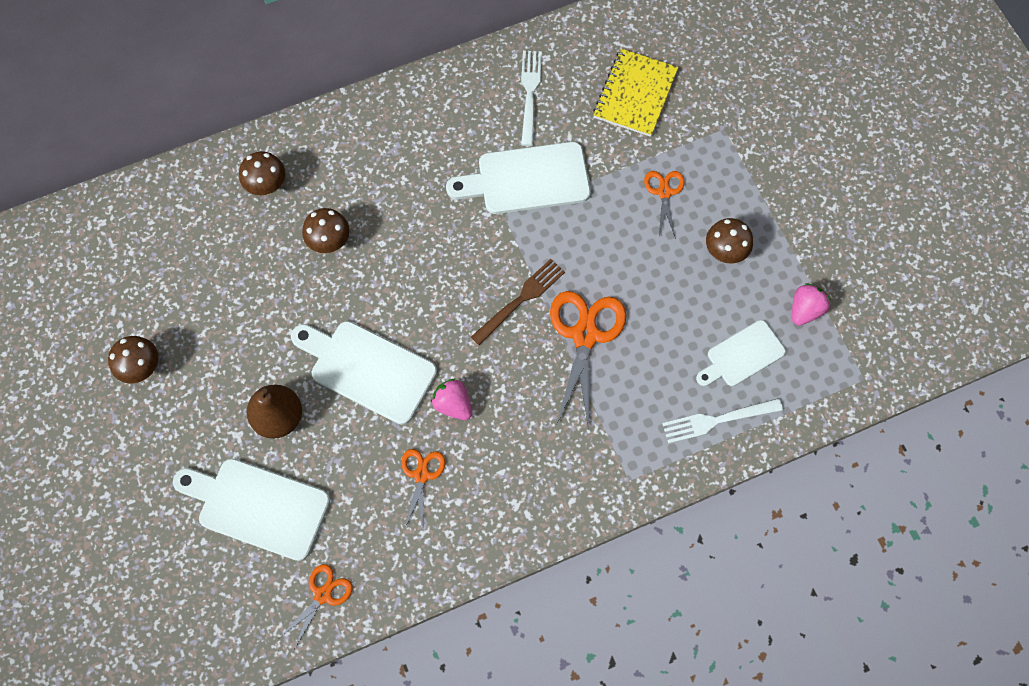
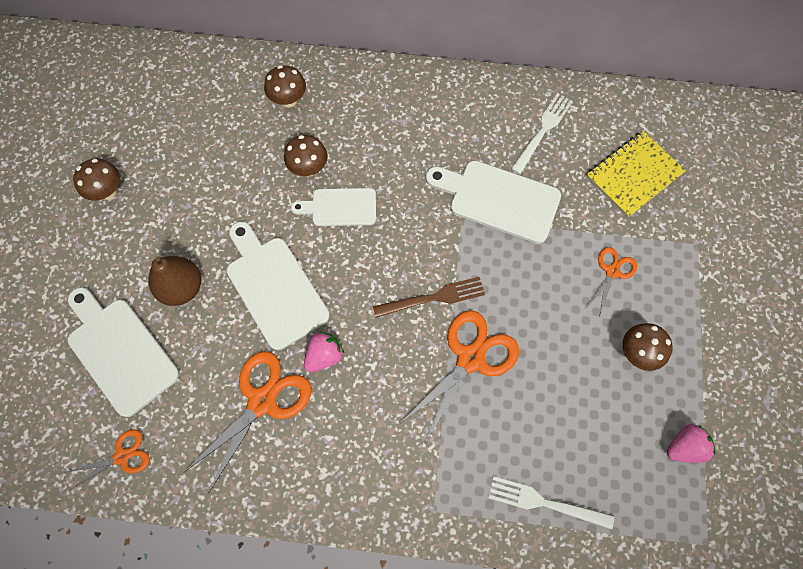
camera: 30 degrees right, 0 degrees up
orange scissors [401,449,445,530] -> orange scissors [183,351,311,492], size x1.81
pink strawberry [431,378,472,420] -> pink strawberry turned 60 degrees clockwise [304,332,344,372]
white cutting board [696,320,786,386] -> white cutting board moved to [291,188,376,226]

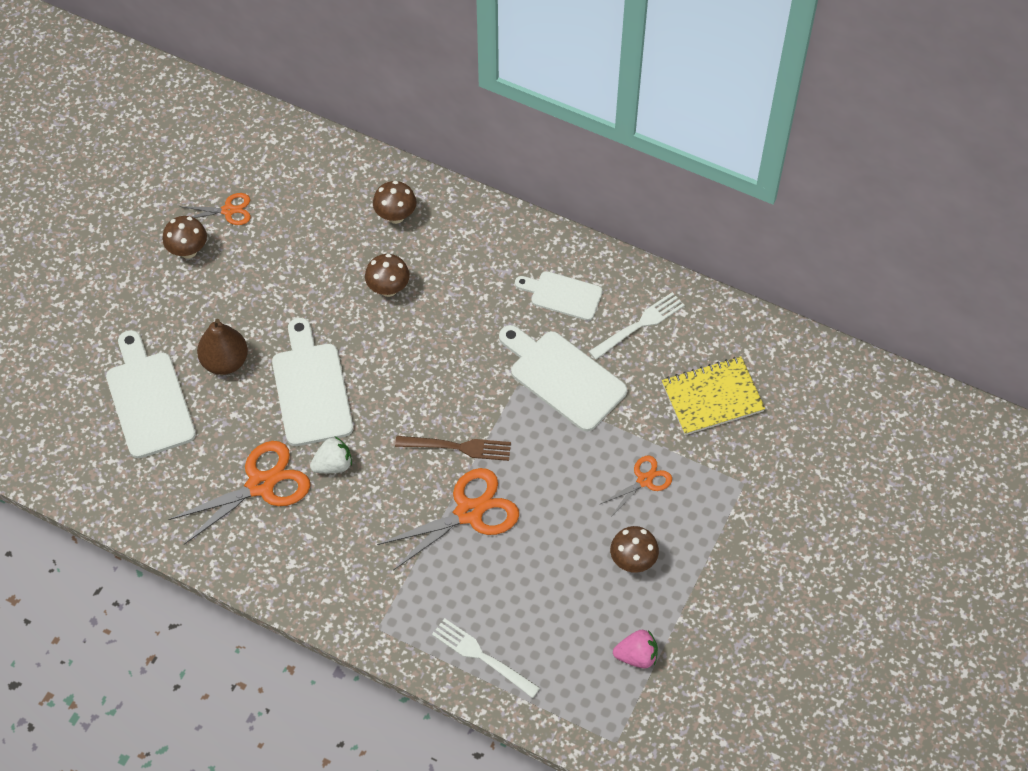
camera: 20 degrees right, 10 degrees down
orange scissors [67,429,150,490] -> orange scissors moved to [179,193,251,225]
white cutting board [291,188,376,226] -> white cutting board moved to [515,271,603,321]
pink strawberry [304,332,344,372] -> white strawberry [310,437,352,473]

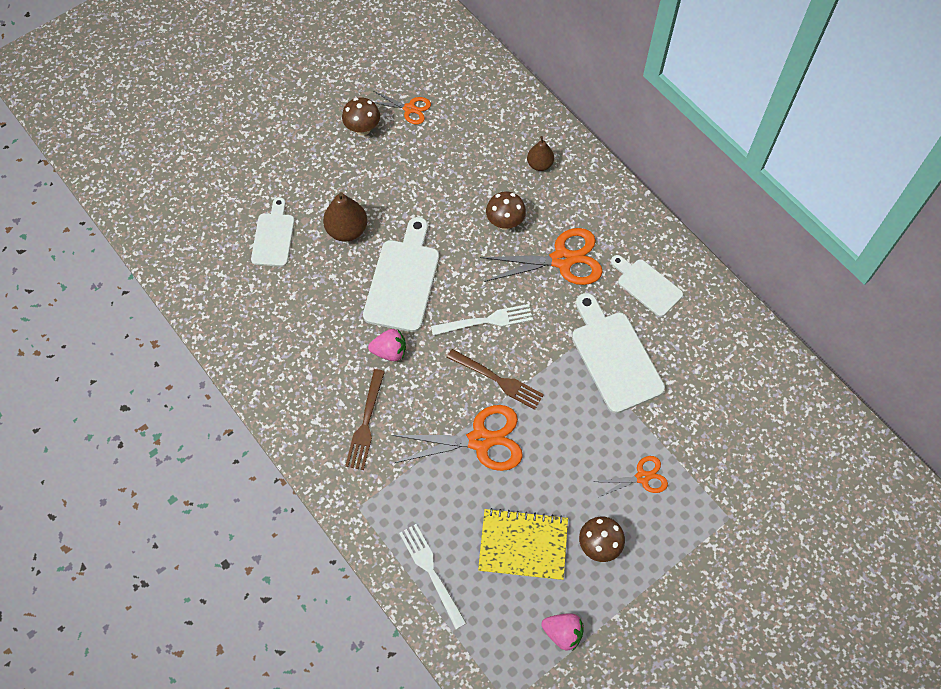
camera: 25 degrees right, 5 degrees up
white cutting board [106,330,196,458] -> white cutting board [251,197,295,267], size x0.63
orange scissors [168,441,310,544] -> orange scissors moved to [480,228,603,285]
white strawberry [310,437,352,473] -> pink strawberry [368,329,406,361]
brown mushroom [373,181,417,224] -> brown pear [527,136,554,171]
white fork [589,292,685,360] -> white fork moved to [431,304,533,336]
yellow notebook [662,356,765,435] -> yellow notebook moved to [478,508,568,580]
none -> brown fork [345,369,385,470]

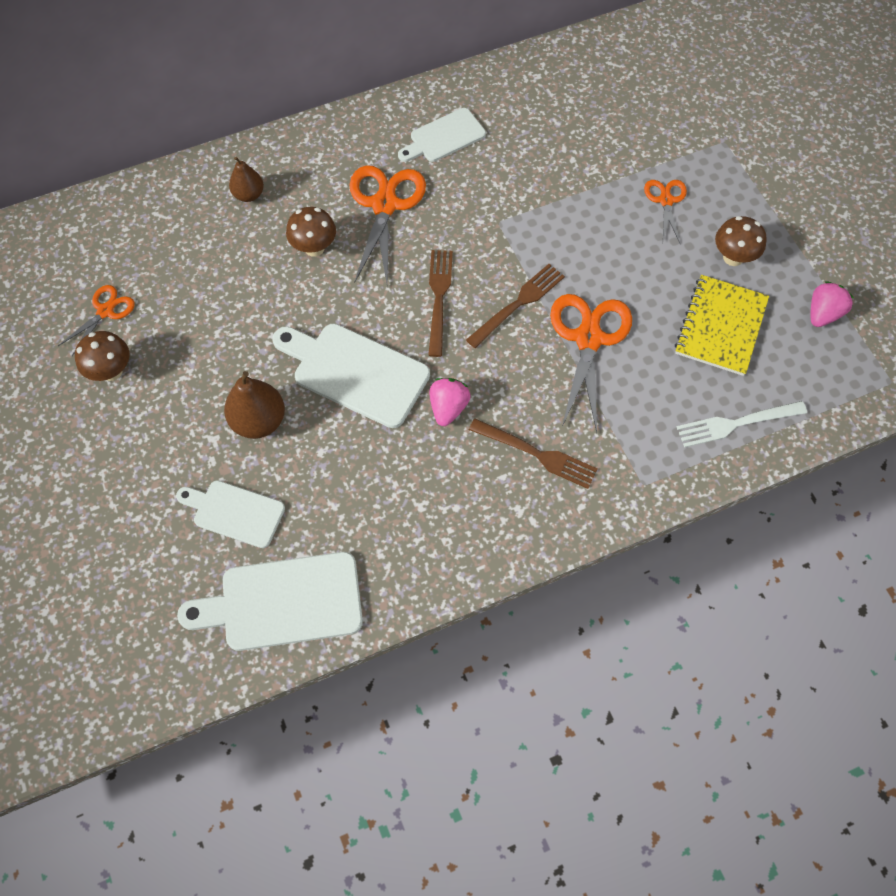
camera: 75 degrees left, 0 degrees up
white fork [431,304,533,336] -> brown fork [428,250,453,357]
white cutting board [572,293,665,413] -> white cutting board moved to [177,552,363,651]

